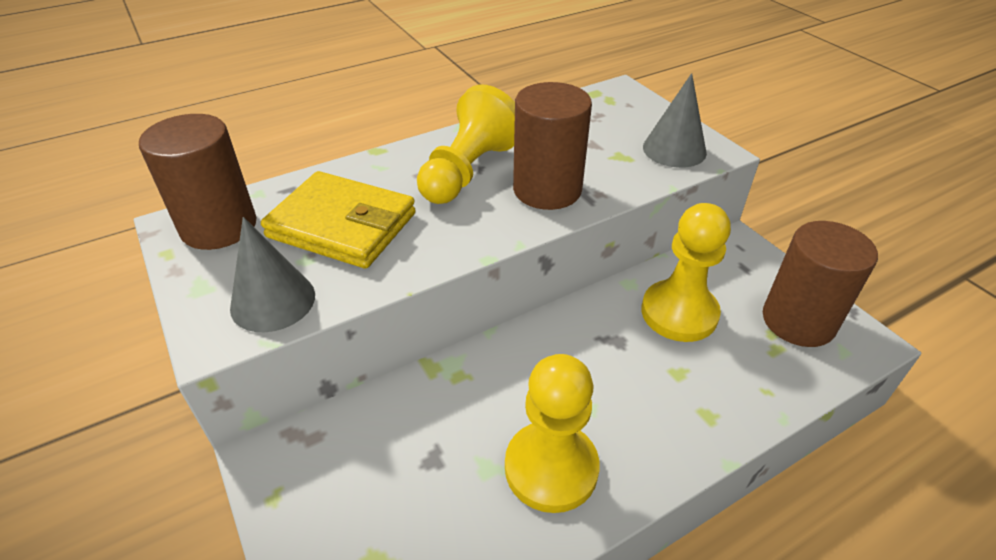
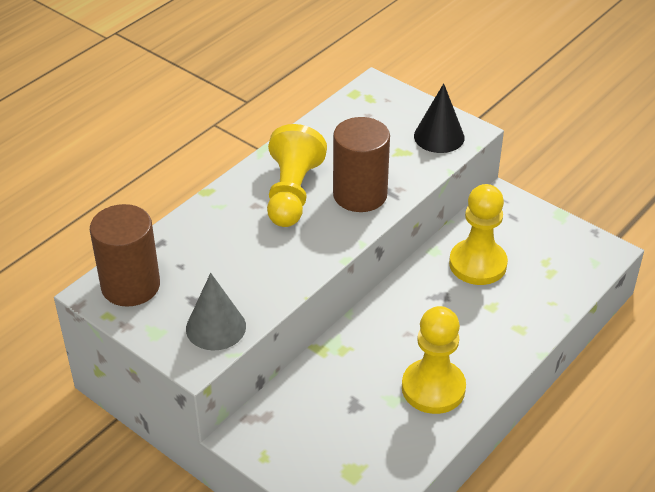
camera: 20 degrees left, 0 degrees up
yellow wallet [261,171,416,269] -> none
grey cone [643,73,707,168] -> black cone [414,83,465,153]
brown cylinder [763,221,878,347] -> none

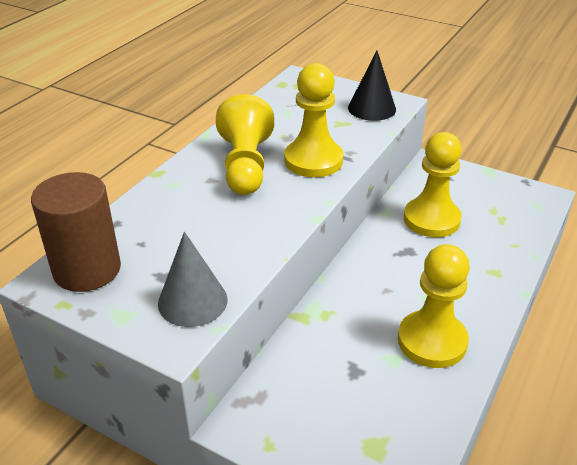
camera: 10 degrees left, 5 degrees down
brown cylinder [333,117,390,212] -> yellow pawn [284,63,344,177]

